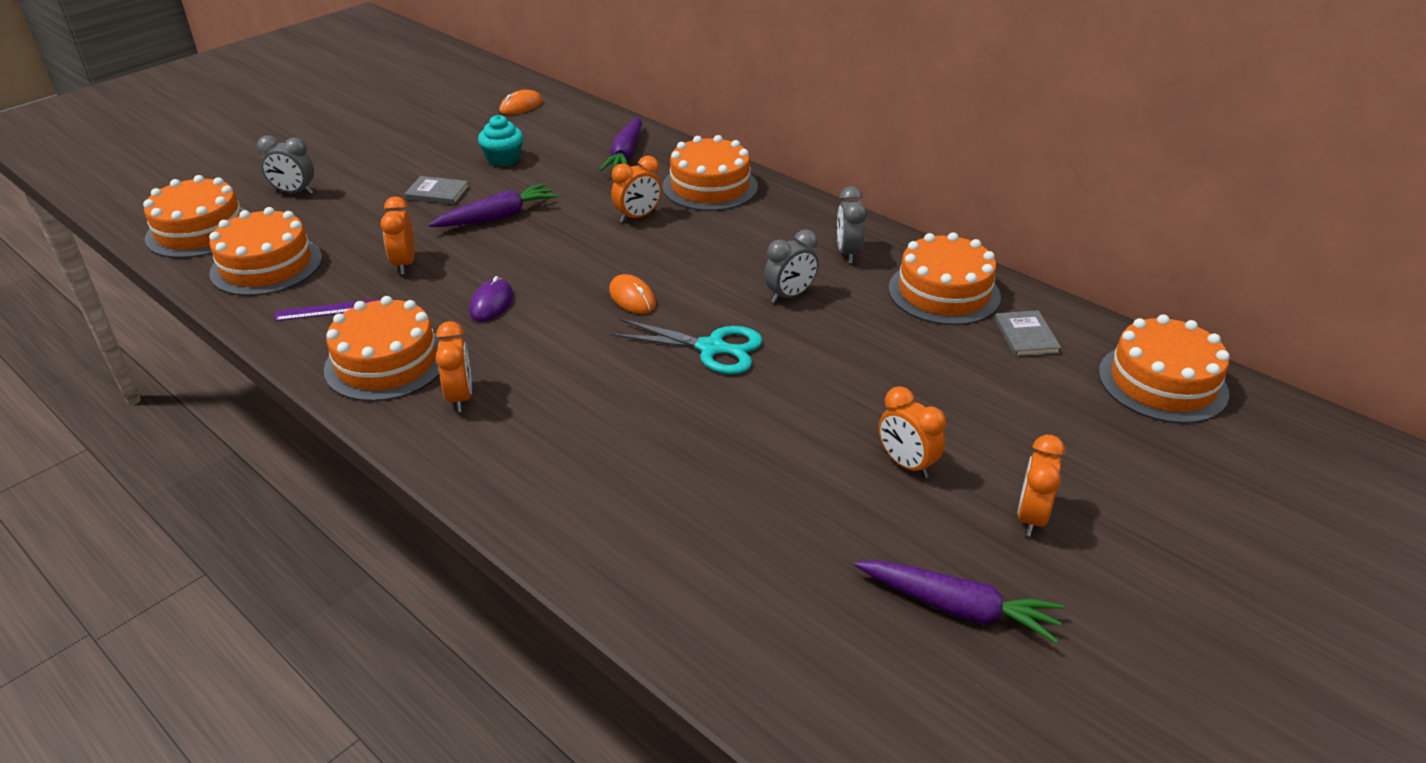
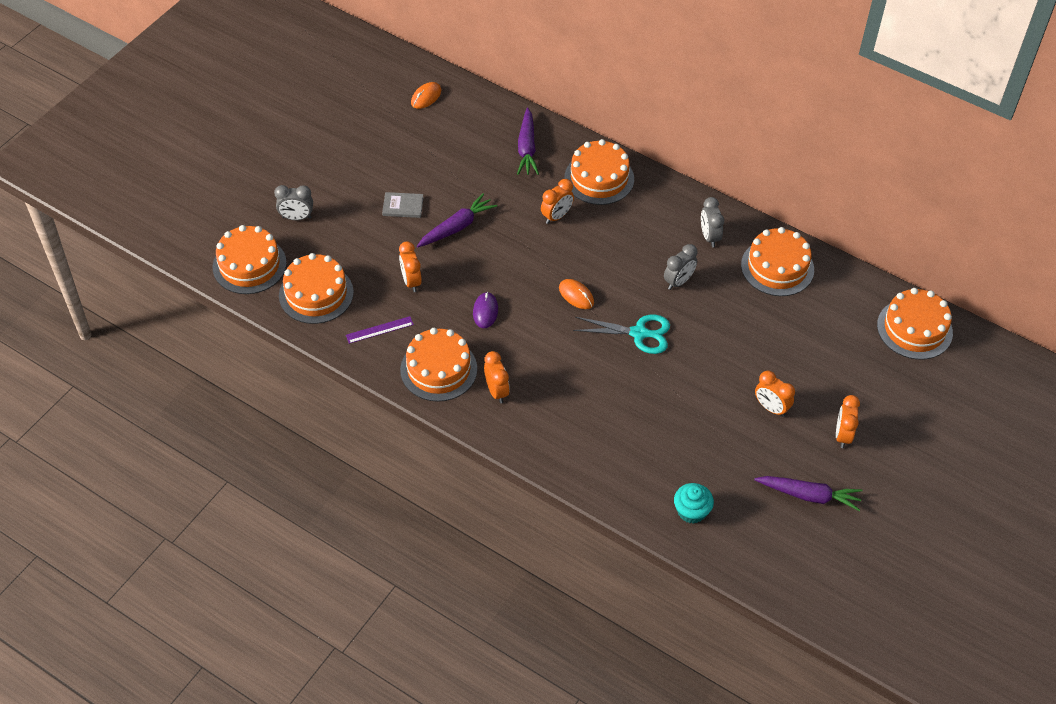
camera: 10 degrees left, 15 degrees up
turquoise cupcake [478,115,523,167] -> turquoise cupcake moved to [674,483,714,524]
grey book [994,310,1061,357] -> none

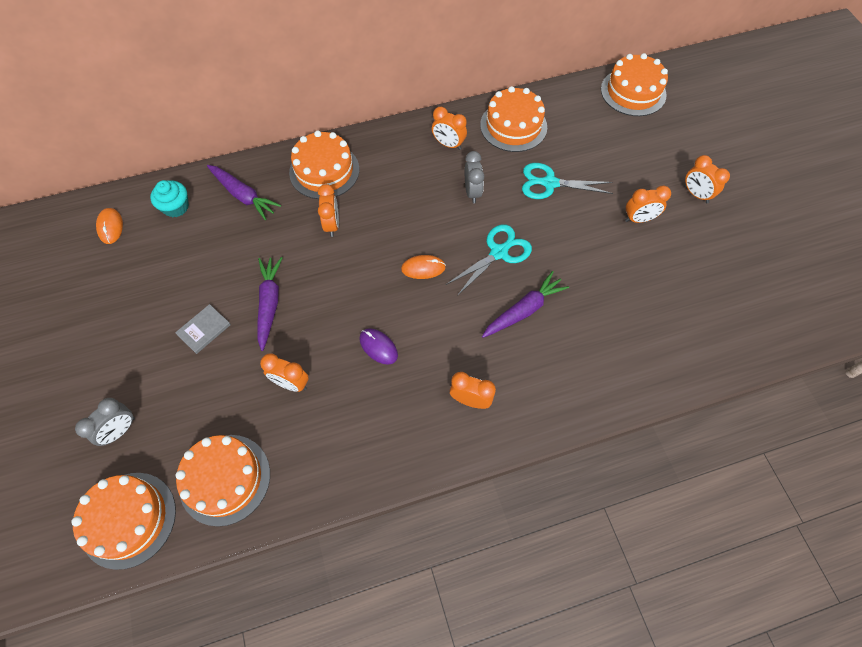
camera: 50 degrees left, 10 degrees up
purple ruler [346,316,414,344] -> none
orange cake [400,328,477,402] -> none
turquoise cupcake [674,483,714,524] -> turquoise cupcake moved to [150,180,189,217]
grey clock [701,197,724,247] -> orange clock [432,107,467,150]
purple carrot [754,476,863,511] -> purple carrot moved to [482,271,569,338]
none -> turquoise scissors [522,163,613,199]

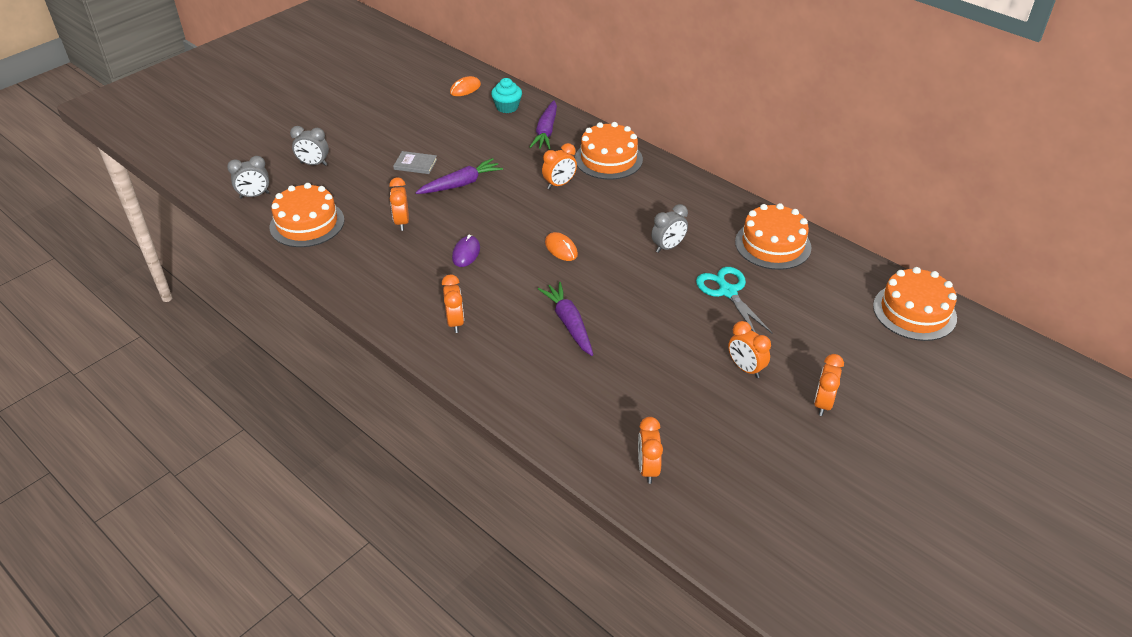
camera: 60 degrees right, 20 degrees down
orange cake [71,473,176,570] -> grey clock [227,156,269,199]
orange clock [432,107,467,150] -> orange clock moved to [638,417,663,484]
turquoise scissors [446,225,532,296] -> none
purple carrot [482,271,569,338] -> purple carrot turned 135 degrees counterclockwise [538,282,593,356]

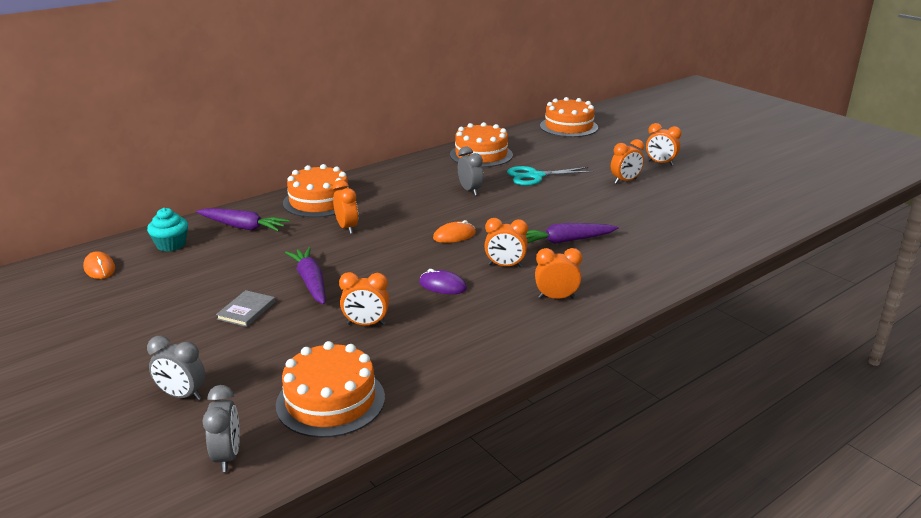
camera: 80 degrees left, 15 degrees down
grey clock [290,126,329,166] -> grey clock turned 90 degrees clockwise [147,336,205,400]
orange clock [638,417,663,484] -> orange clock moved to [484,218,528,267]

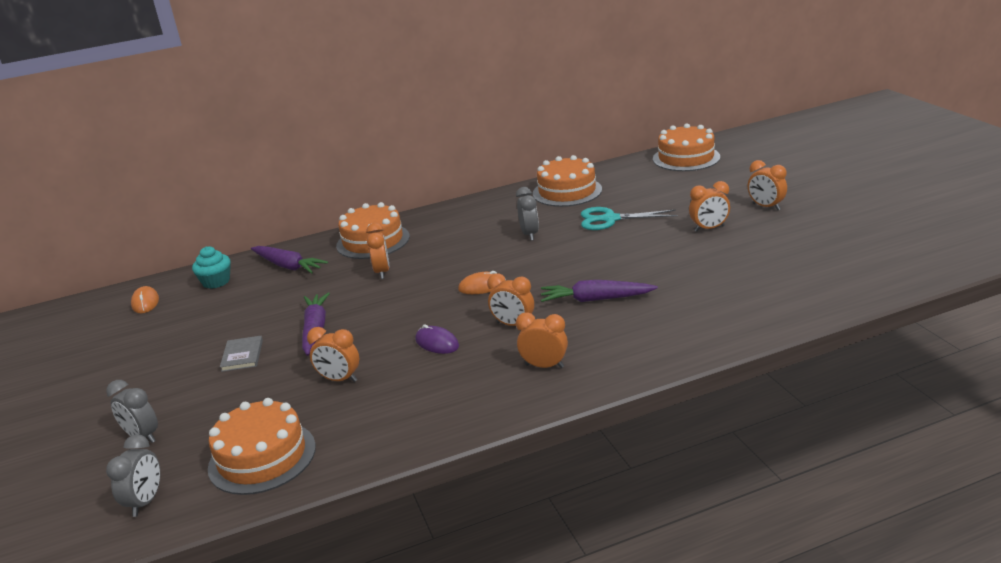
camera: 20 degrees right, 0 degrees up
grey book [216,290,275,327] -> grey book turned 45 degrees counterclockwise [220,336,263,372]

